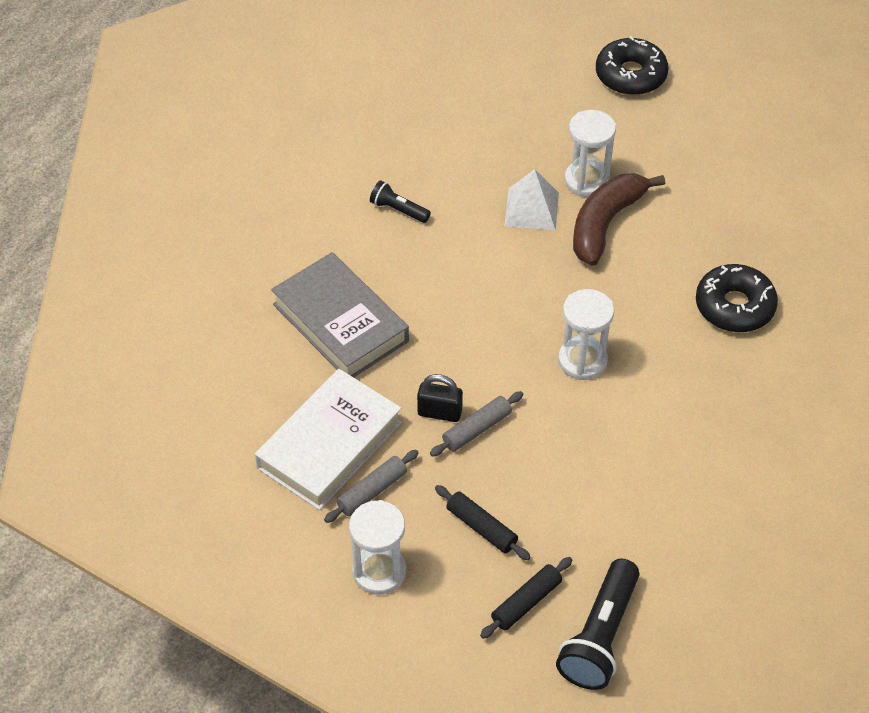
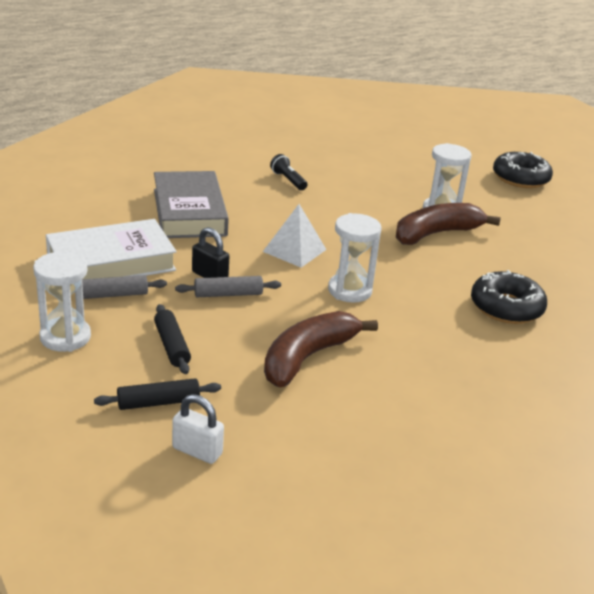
camera: 25 degrees right, 20 degrees down
white pyramid [505,169,559,230] -> white pyramid moved to [263,204,327,268]
black flashlight [556,559,639,690] -> white padlock [172,394,224,464]
none -> brown banana [264,311,378,387]

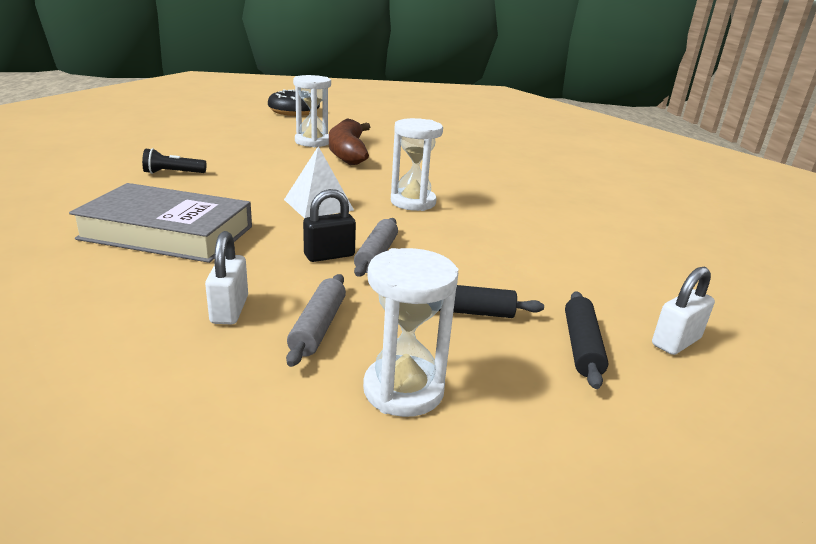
camera: 65 degrees left, 5 degrees down
white book [46,219,176,279] -> white padlock [205,231,248,324]
brown banana [264,311,378,387] -> none
black donut [471,270,547,324] -> none

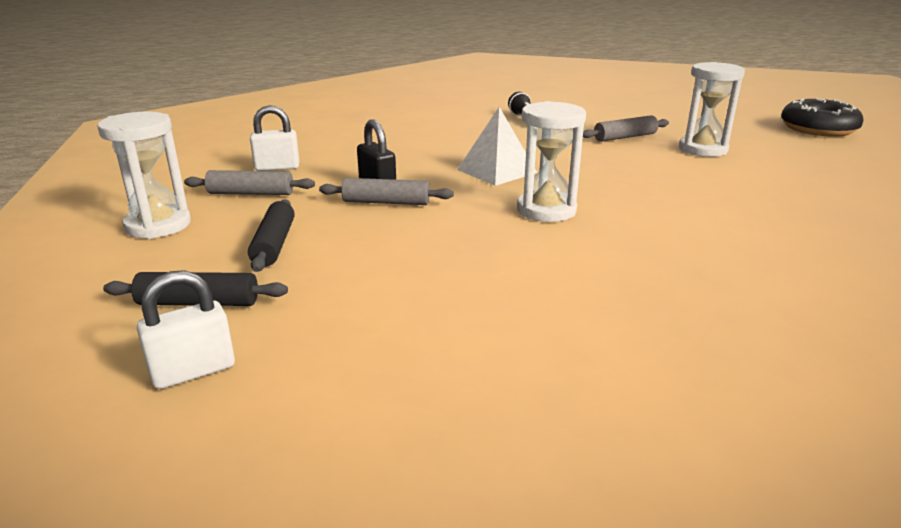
camera: 85 degrees right, 0 degrees up
grey book [69,183,252,263] -> none
brown banana [329,118,370,165] -> none
white padlock [652,267,715,355] -> white padlock turned 75 degrees counterclockwise [137,270,235,389]
none -> grey rolling pin [583,115,669,142]

